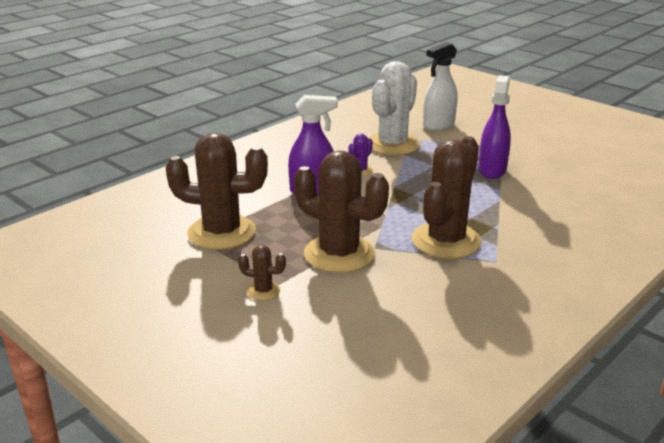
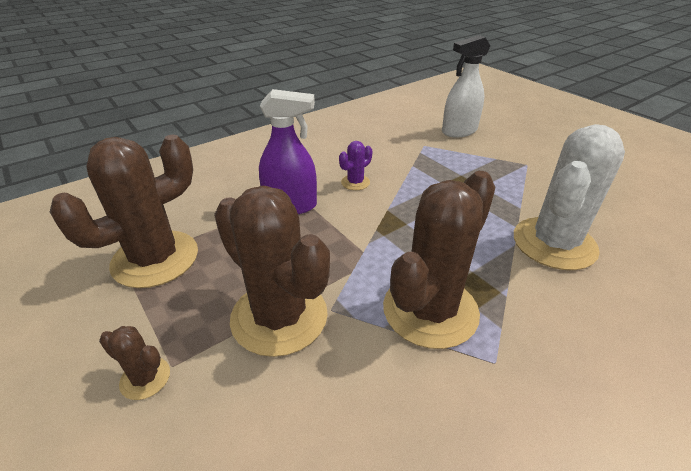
camera: 10 degrees right, 10 degrees up
brown cactus [166,133,268,250] -> brown cactus turned 60 degrees counterclockwise [50,135,198,288]
white cactus [369,61,420,155] -> white cactus moved to [514,124,625,270]
purple spray bottle [478,75,511,179] -> none

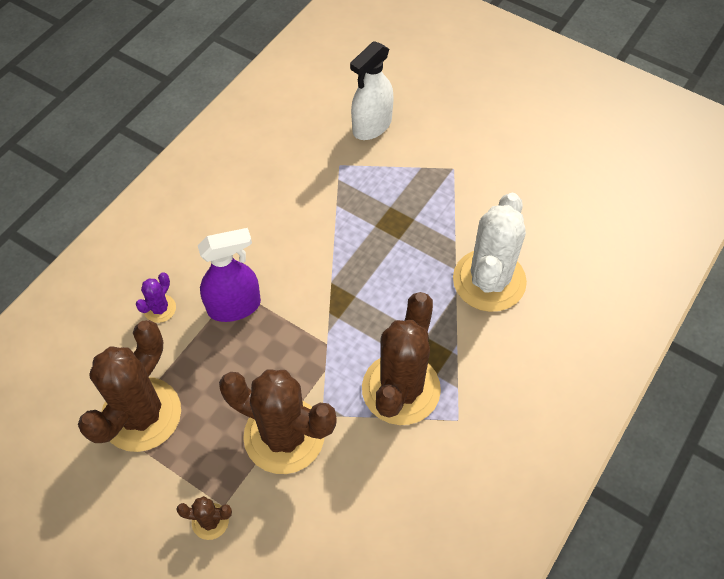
camera: 20 degrees left, 20 degrees up
purple cactus [339,141,373,190] -> purple cactus moved to [136,272,176,323]

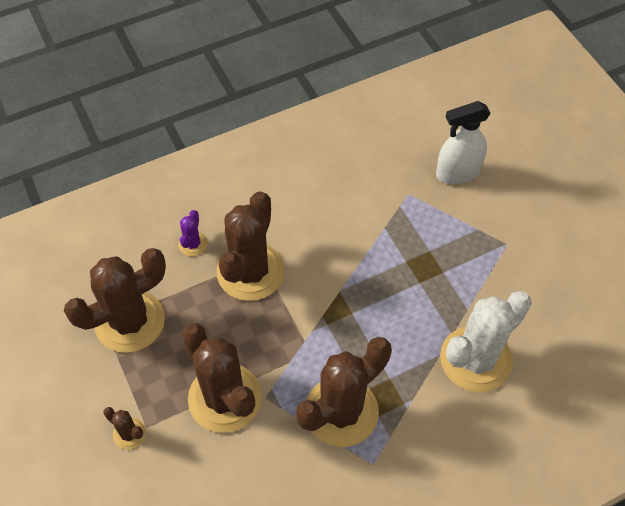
camera: 30 degrees right, 0 degrees up
purple cactus [136,272,176,323] -> purple cactus turned 45 degrees counterclockwise [178,210,208,256]
purple spray bottle [198,228,261,322] -> brown cactus [217,192,285,301]

